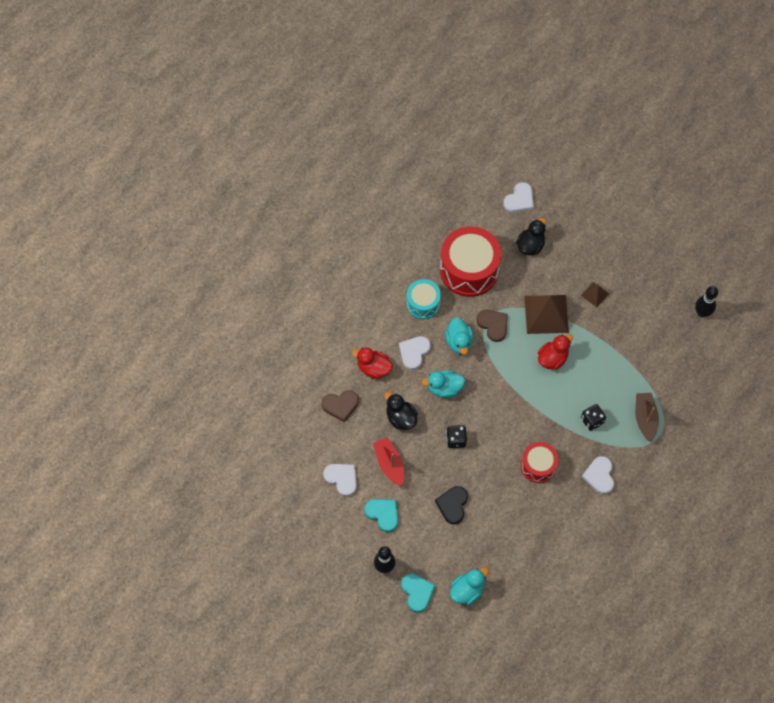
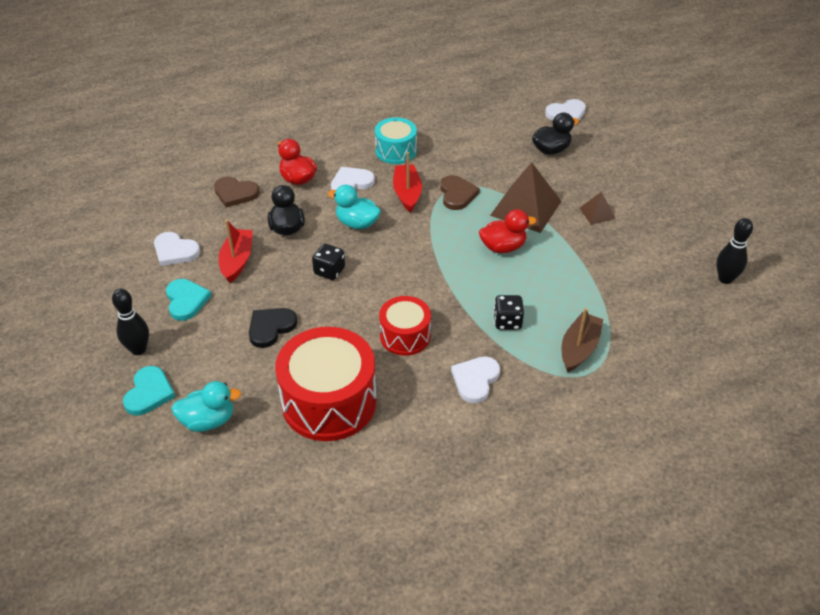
camera: 30 degrees right, 20 degrees down
white heart [323,464,357,496] -> white heart turned 135 degrees clockwise [154,232,200,266]
red drum [440,227,501,297] -> red drum moved to [275,327,377,441]
turquoise duck [445,318,473,355] -> red boat [393,152,422,212]

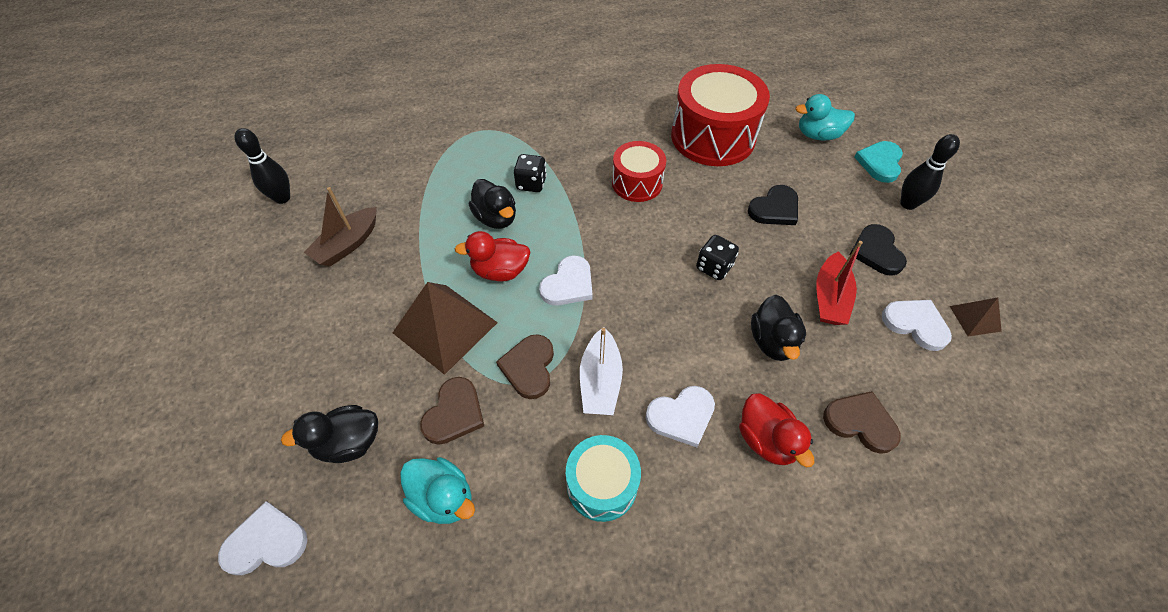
camera: 170 degrees left, 10 degrees up
turquoise heart [166,279,212,321] -> black heart [849,224,907,276]
turquoise duck [328,185,381,229] -> turquoise duck moved to [400,457,475,524]
red boat [393,152,422,212] -> white boat [580,327,623,415]
white heart [451,356,500,403] -> white heart moved to [539,255,593,305]
brown boat [562,308,604,372] -> brown boat moved to [304,187,377,267]
brown pyramid [579,191,615,225] -> brown pyramid moved to [950,298,1002,336]
none -> brown heart [420,377,484,445]
none -> black duck [469,179,516,229]

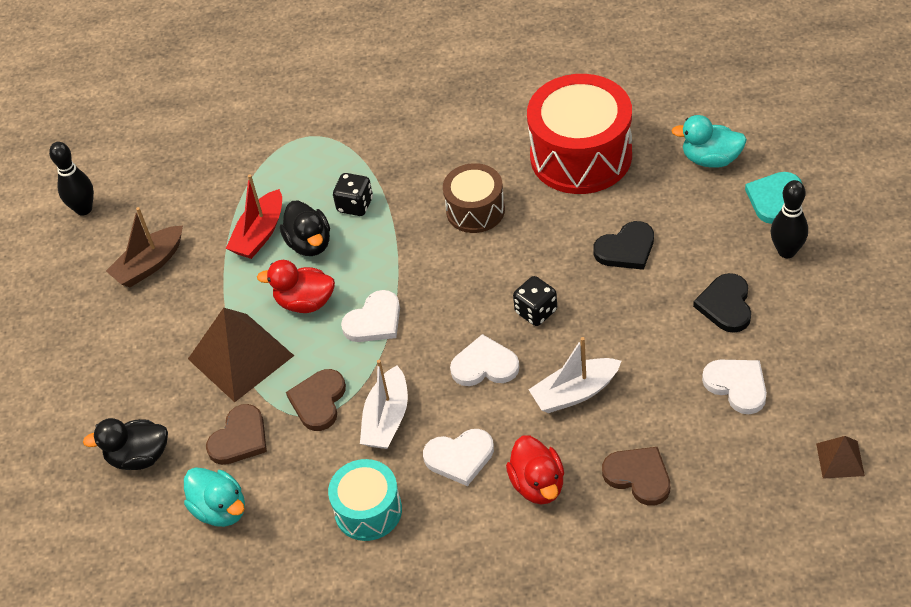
camera: 15 degrees right, 5 degrees down
white heart [218,501,307,575] -> white heart moved to [450,334,519,386]
red drum [612,141,666,202] -> brown drum [443,163,505,233]
black duck [751,295,806,361] -> white boat [528,337,621,413]
red boat [816,241,863,325] -> red boat moved to [226,174,282,259]
brown pyramid [950,298,1002,336] -> brown pyramid moved to [816,436,865,479]

